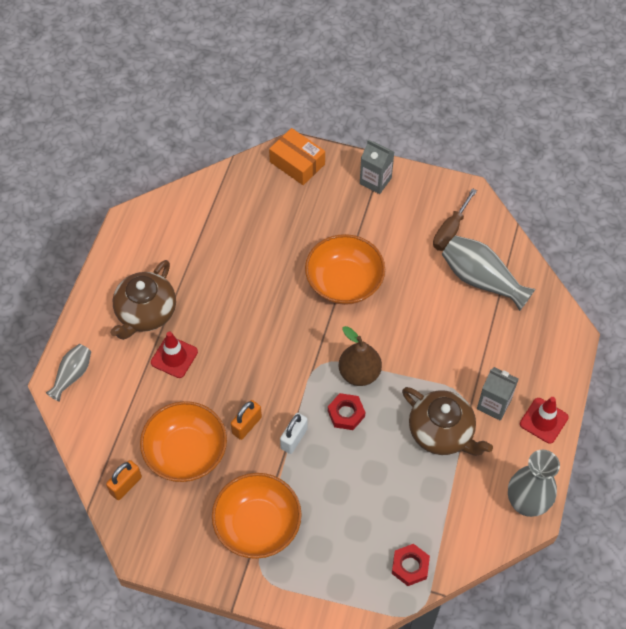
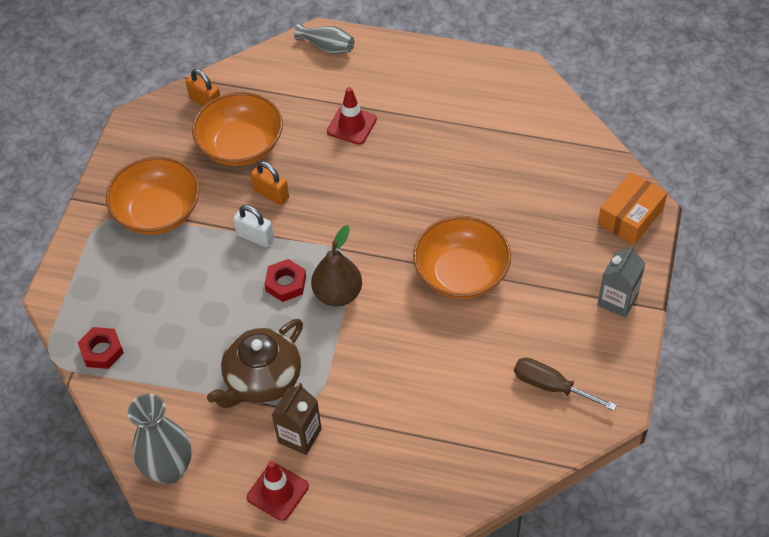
camera: 90 degrees right, 5 degrees down
brown teapot [110,260,176,340] -> none
grey vase [442,235,535,311] -> none
grey carton [477,367,519,421] -> brown carton [272,383,322,455]

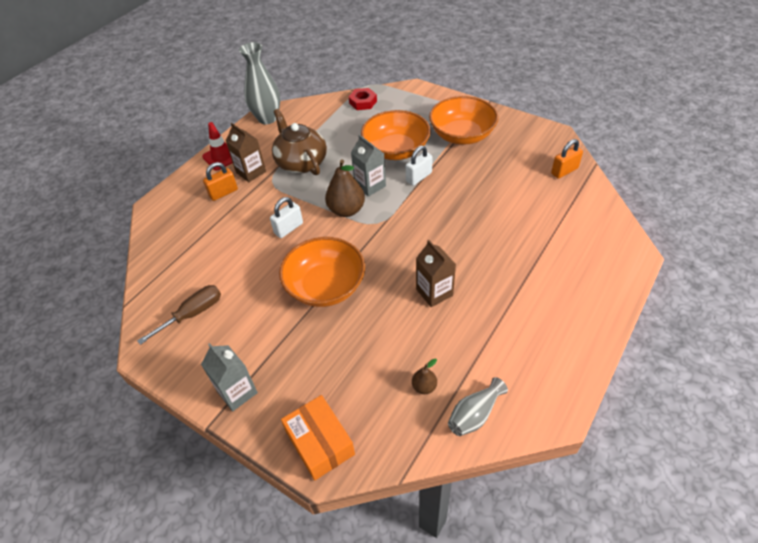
camera: 110 degrees right, 5 degrees down
orange bowl [192,92,283,166] -> orange bowl moved to [361,110,431,160]
orange padlock [251,161,289,205] -> orange padlock moved to [203,162,238,201]
red nut [264,259,306,302] -> grey carton [351,135,386,197]
grey vase [294,23,355,54] -> grey vase moved to [448,377,508,436]
red traffic cone [327,87,377,145] -> none
none -> white padlock [270,197,303,238]
none -> brown pear [412,359,437,394]
none -> brown carton [416,240,456,307]

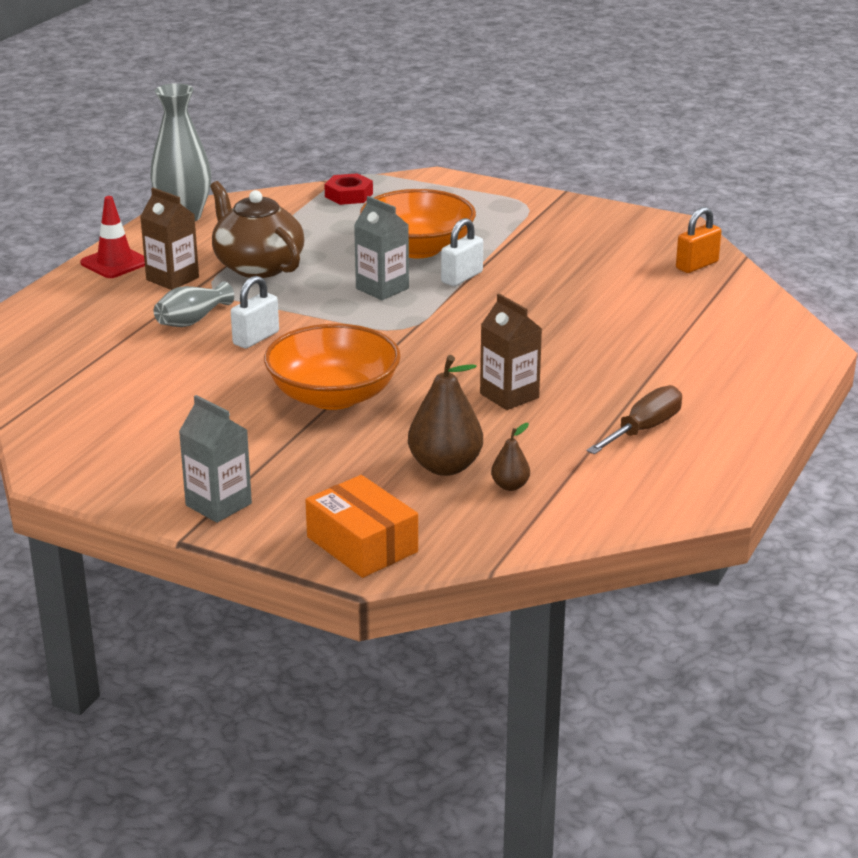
camera: 10 degrees left, 20 degrees down
brown screwdriver [137,285,221,345] -> brown screwdriver moved to [586,385,682,454]
orange padlock [203,162,238,201] -> none
brown pear [325,159,365,217] -> brown pear moved to [408,355,483,476]
orange bowl [429,96,499,145] -> none
grey vase [448,377,508,436] -> grey vase moved to [154,281,234,327]

